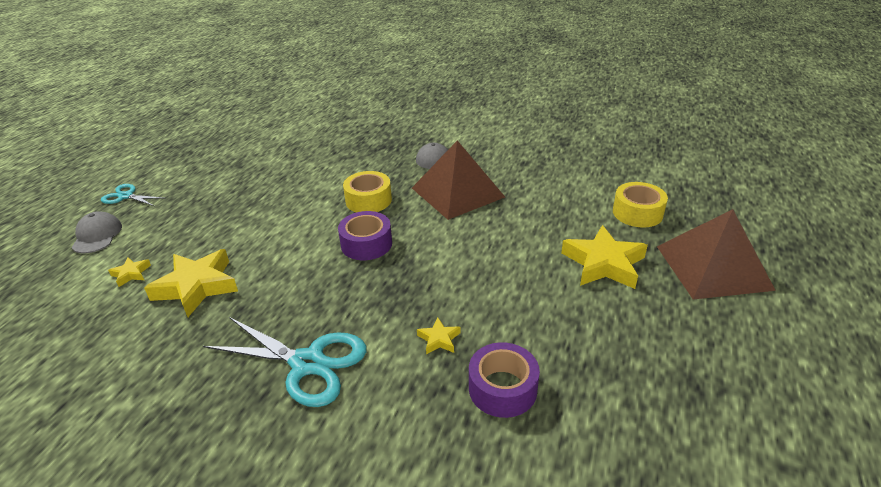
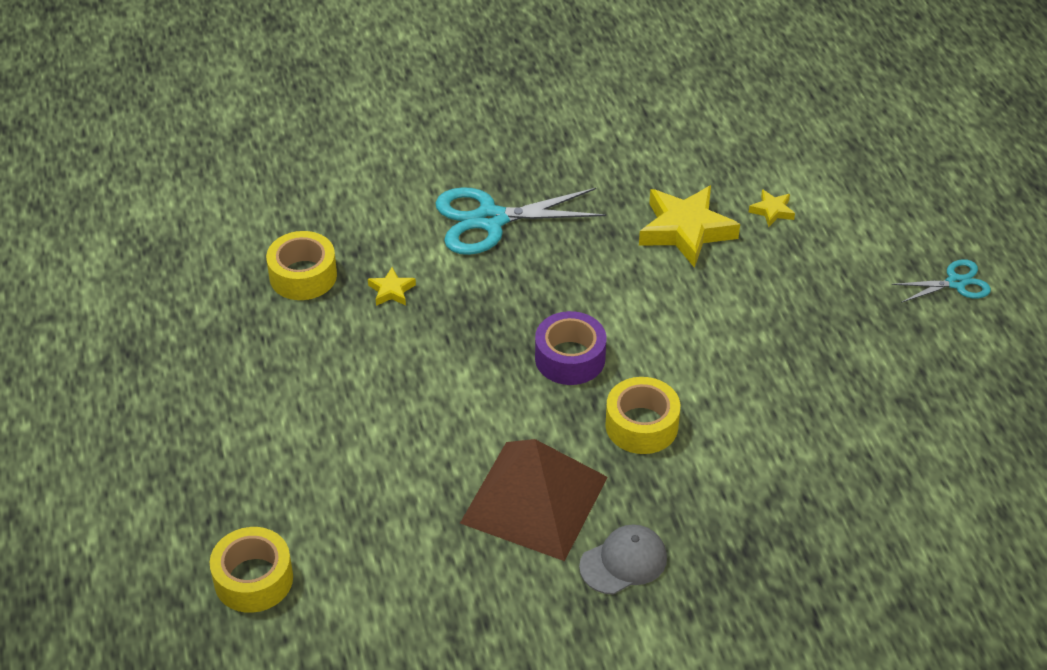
camera: 145 degrees right, 10 degrees up
grey cap [72,212,122,253] -> none
purple tape [469,342,540,418] -> yellow tape [266,231,337,300]
yellow star [561,225,648,289] -> none
brown pyramid [657,209,776,300] -> none

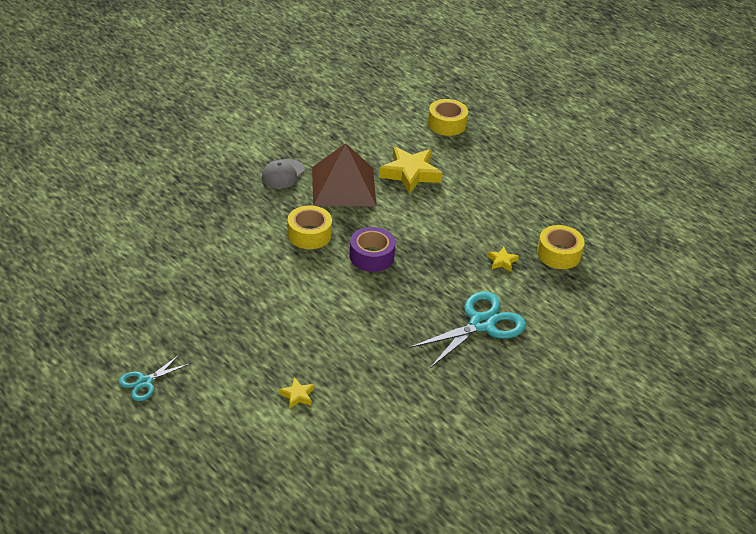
camera: 150 degrees right, 5 degrees down
yellow star [639,185,740,268] -> yellow star moved to [379,146,443,194]

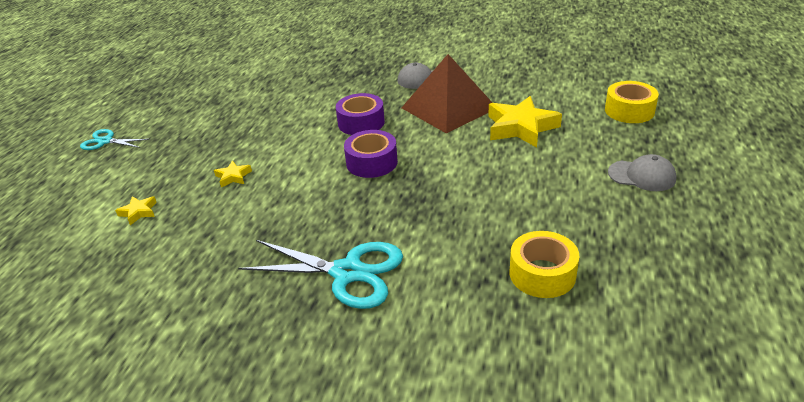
camera: 60 degrees right, 5 degrees down
yellow tape [288,205,332,249] -> purple tape [336,93,385,135]
yellow star [487,247,519,272] -> yellow star moved to [214,161,252,188]
none -> grey cap [608,154,677,191]

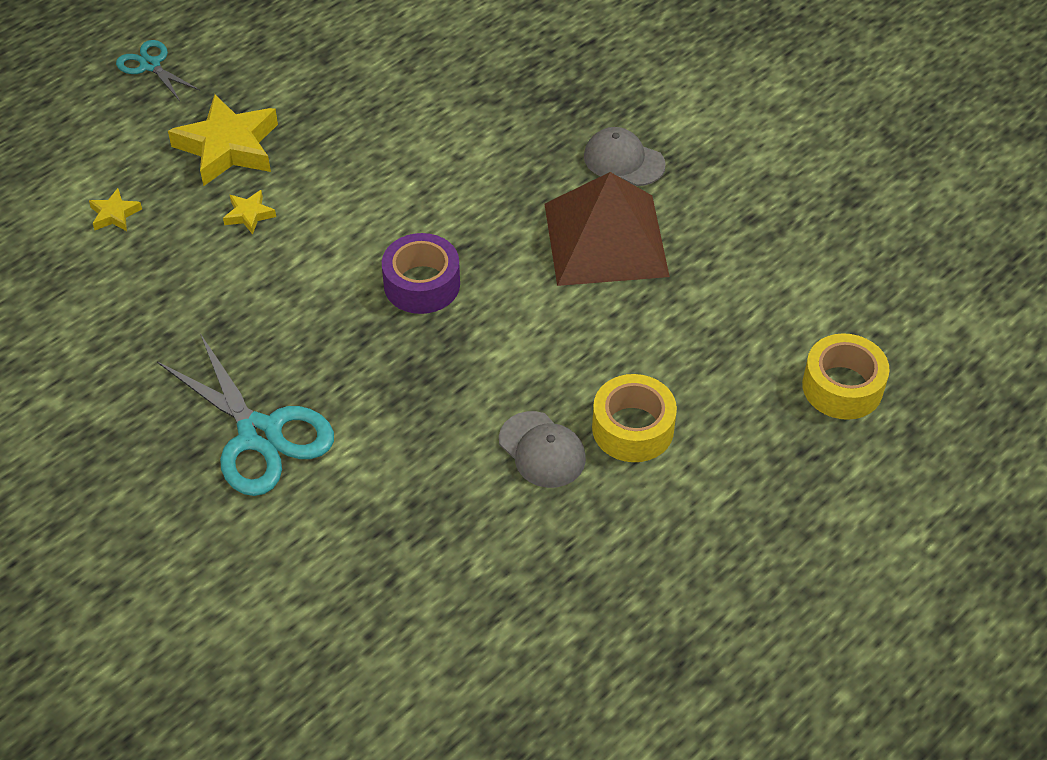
camera: 30 degrees right, 15 degrees up
purple tape [336,93,385,135] -> none
yellow star [488,96,562,148] -> yellow star moved to [168,94,278,186]
yellow tape [509,231,579,298] -> yellow tape moved to [592,374,677,462]
grey cap [608,154,677,191] -> grey cap moved to [499,411,586,488]

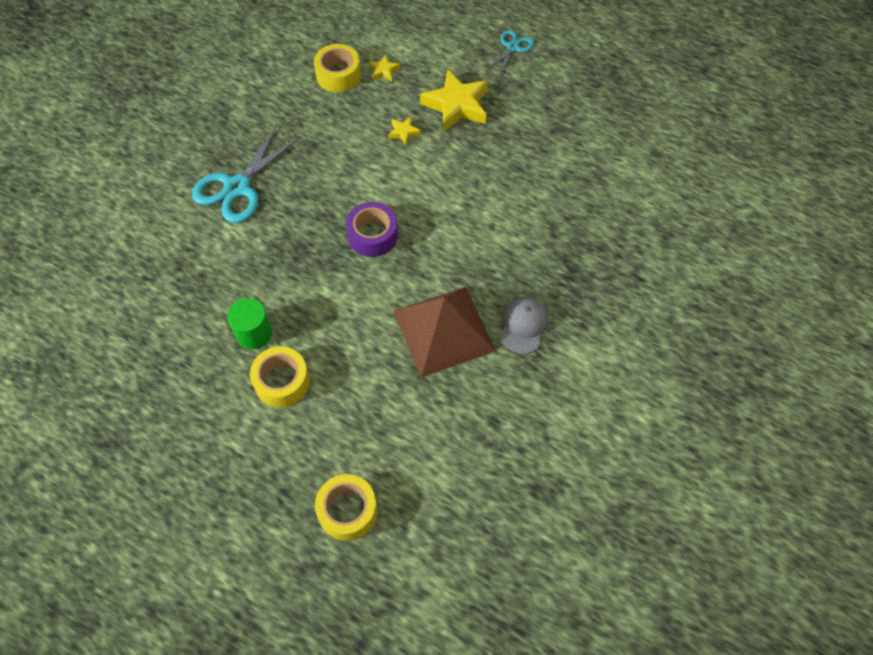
camera: 75 degrees right, 10 degrees up
grey cap [499,411,586,488] -> green cylinder [227,298,273,349]
none -> yellow tape [314,44,361,92]

